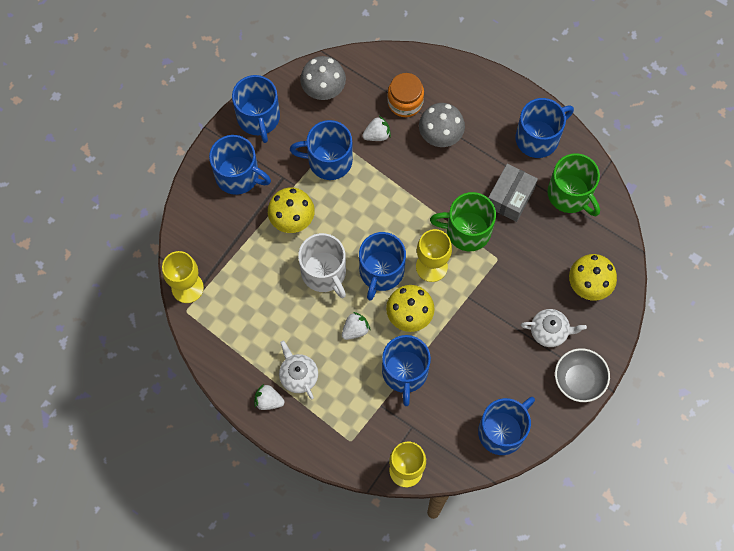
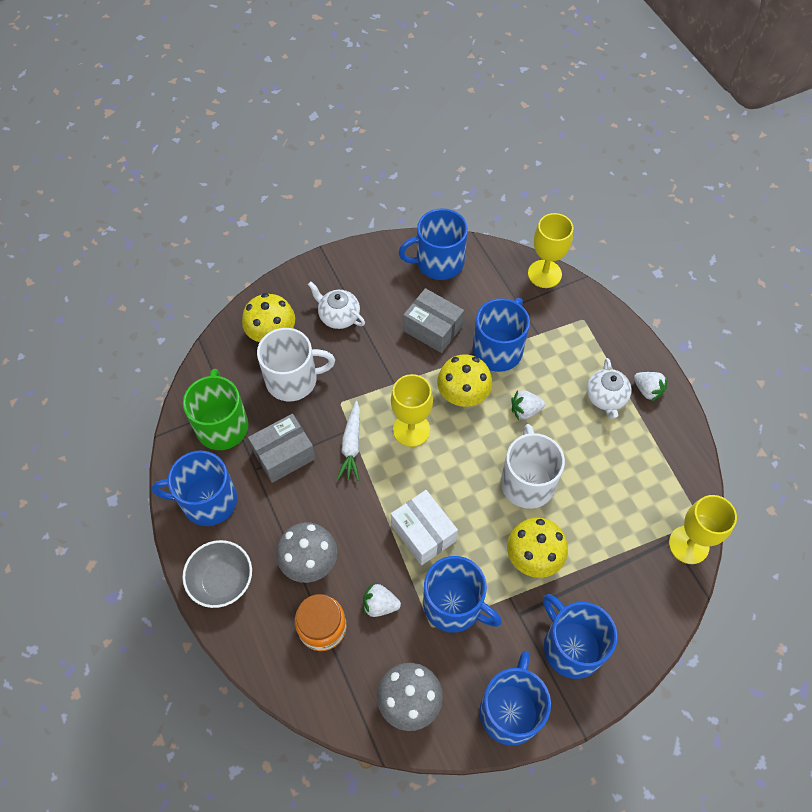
camera: 150 degrees left, 10 degrees down
blue mug [359,232,406,301] -> none
green mug [430,192,496,251] -> white carrot [337,401,360,481]
grey bowl [555,348,610,402] -> grey bowl moved to [182,540,252,608]
none -> white mug [257,328,335,401]
none -> white box [391,490,458,565]
none -> grey box [403,288,464,353]

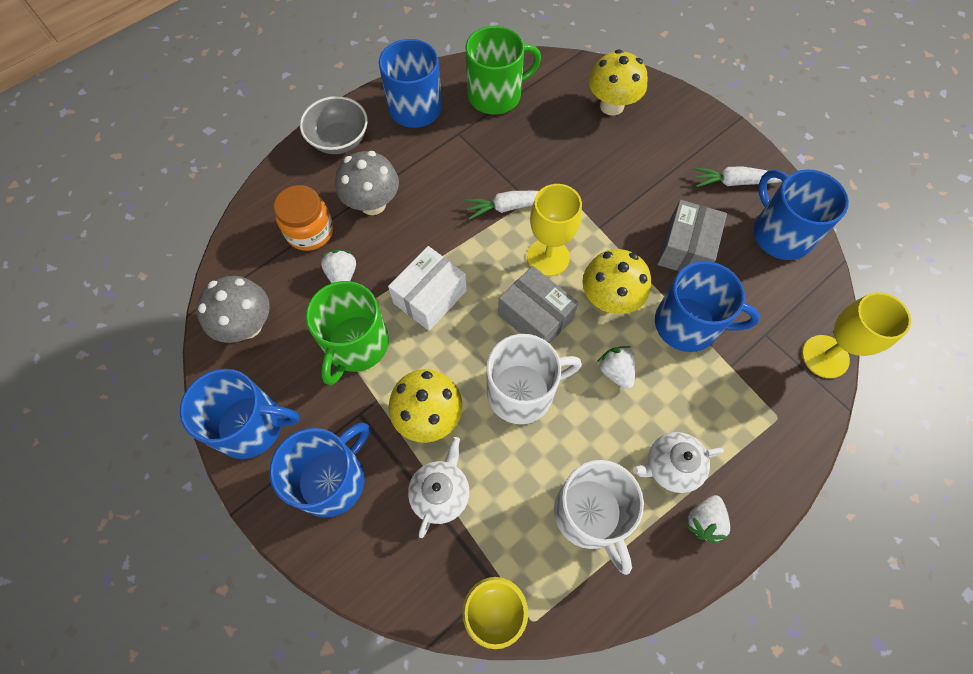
camera: 75 degrees right, 5 degrees up
grey box [248,414,316,483] -> grey box moved to [498,266,578,343]
white mug [257,328,335,401] -> white mug moved to [554,460,644,575]
white teapot [308,282,365,329] -> white teapot moved to [408,437,469,538]
blue mug [423,556,502,633] -> green mug [306,281,389,385]
none -> white carrot [693,166,782,187]

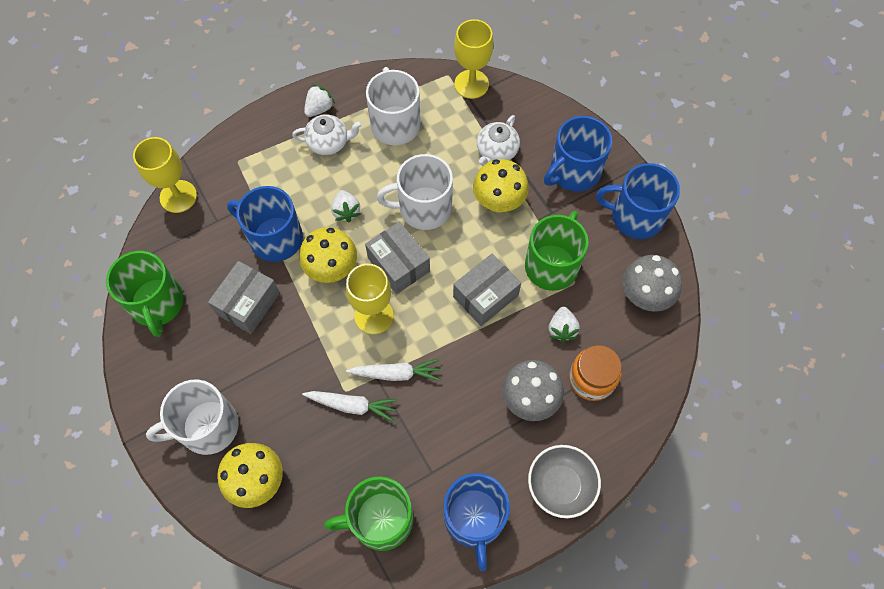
camera: 170 degrees left, 0 degrees up
white box [388,246,467,331] -> grey box [453,253,521,326]
white carrot [693,166,782,187] -> white carrot moved to [302,391,398,422]
blue mug [753,169,849,260] -> green mug [106,251,184,337]
none -> white mug [146,379,239,455]

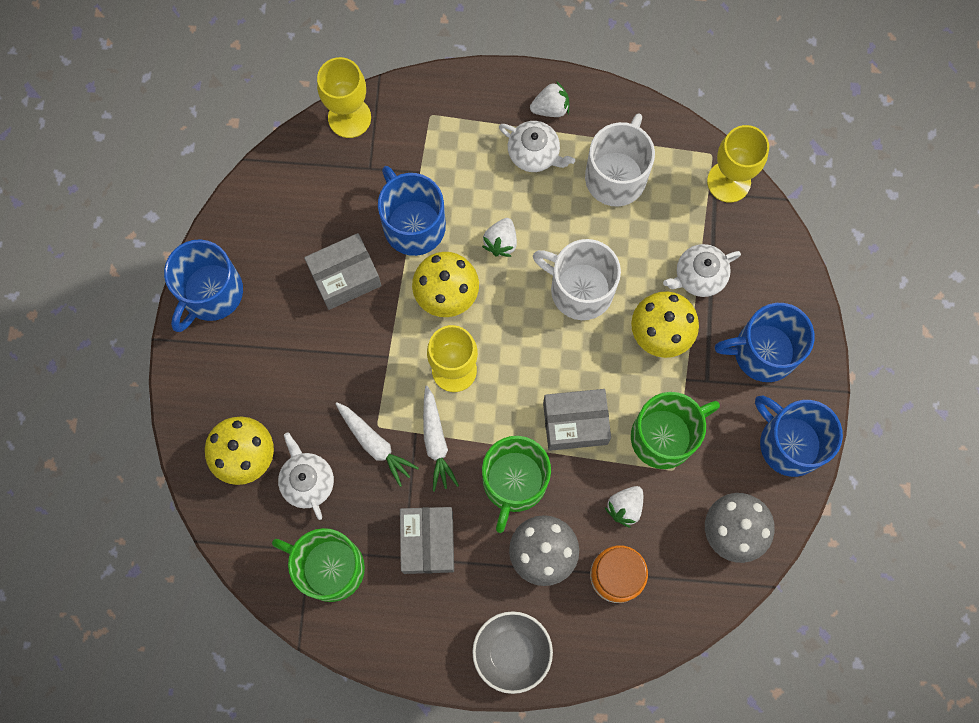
camera: 35 degrees right, 10 degrees up
green mug [106,251,184,337] -> green mug moved to [482,436,551,533]
white mug [146,379,239,455] -> none
white carrot [346,359,440,381] -> white carrot turned 45 degrees clockwise [423,386,459,491]
grey box [365,221,430,294] -> grey box moved to [400,507,454,574]
blue mug [444,473,510,571] -> blue mug moved to [164,239,243,332]
none -> white teapot [278,432,334,520]

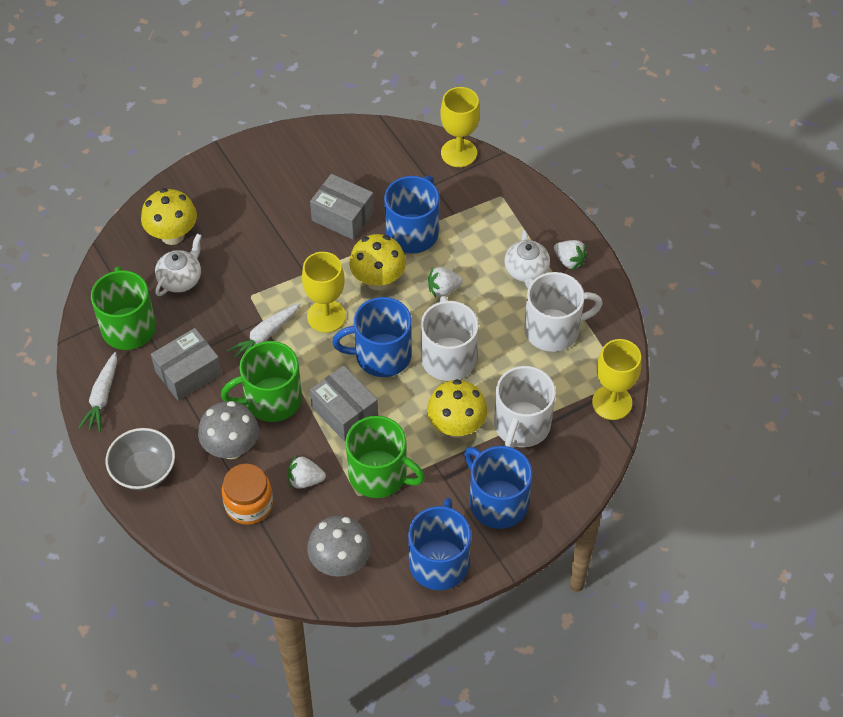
camera: 55 degrees right, 20 degrees down
blue mug [164,239,243,332] -> blue mug moved to [332,297,412,377]
white carrot [336,402,419,487] -> white carrot moved to [78,352,117,432]
white teapot [663,244,741,297] -> white mug [494,366,556,448]

